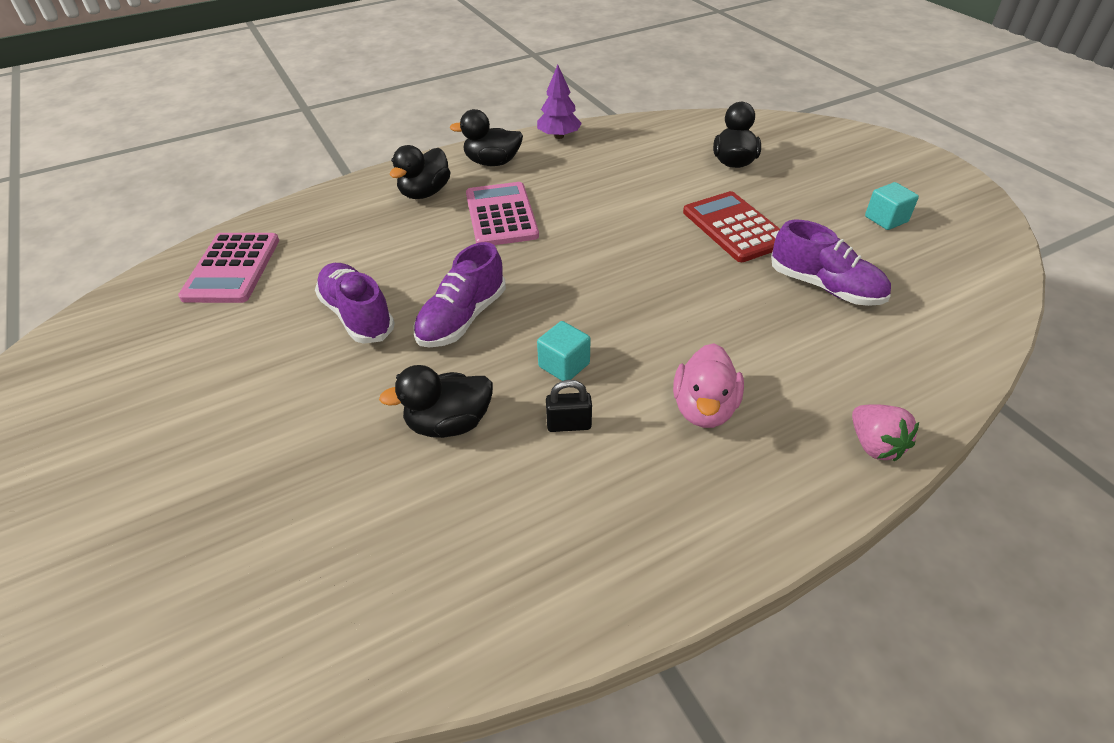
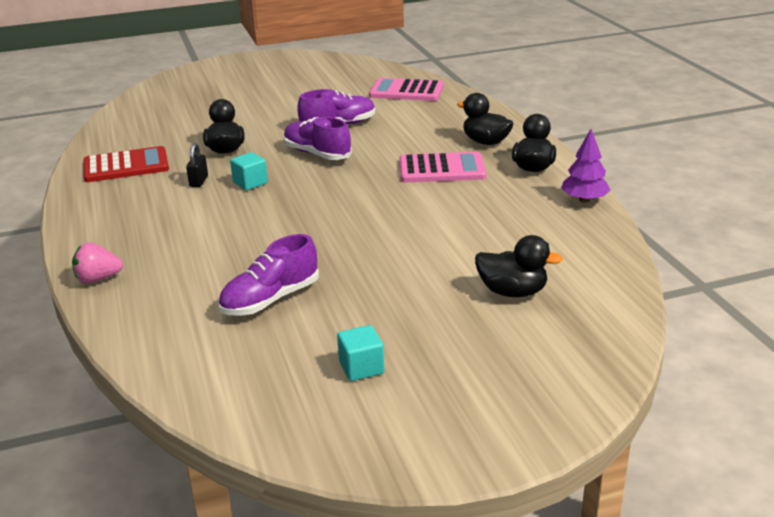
camera: 100 degrees right, 15 degrees down
pink duck [673,343,744,428] -> none
red calculator [683,191,780,262] -> red calculator moved to [84,146,169,182]

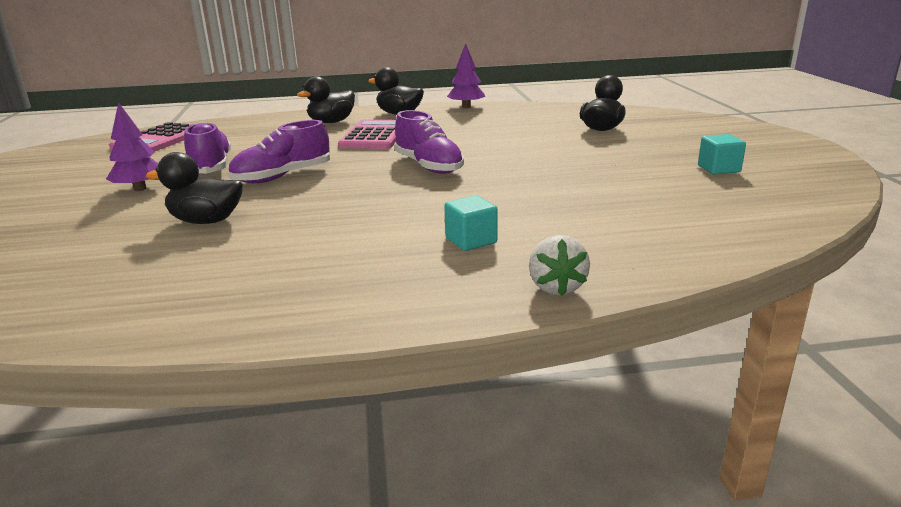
camera: 80 degrees left, 5 degrees down
pink strawberry [72,242,123,284] -> white strawberry [529,235,590,296]
red calculator [84,146,169,182] -> none
black padlock [186,143,208,187] -> none
purple shoe [218,234,319,316] -> purple shoe moved to [394,110,464,174]
turquoise cube [230,152,268,190] -> turquoise cube moved to [444,195,498,251]
none -> purple tree [106,102,158,191]

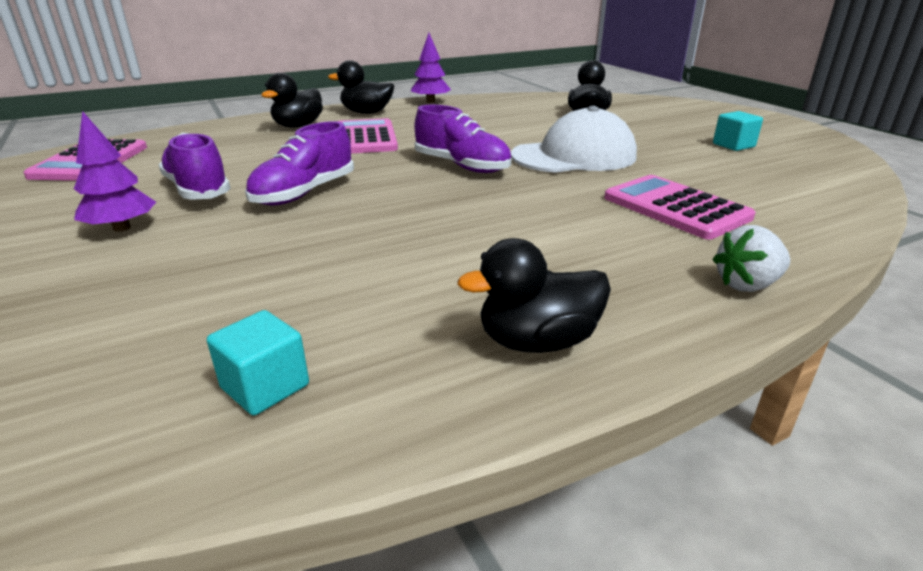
camera: 20 degrees left, 5 degrees up
black duck [146,152,243,224] -> black duck moved to [457,238,611,353]
turquoise cube [444,195,498,251] -> turquoise cube moved to [207,310,309,415]
white strawberry [529,235,590,296] -> white strawberry turned 90 degrees clockwise [712,225,790,292]
none -> white cap [511,106,637,173]
none -> pink calculator [604,175,755,240]

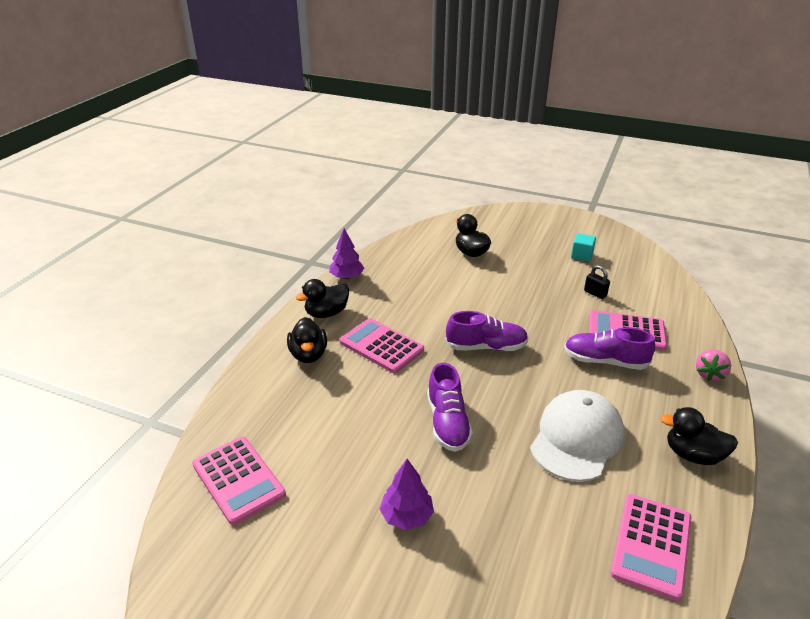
camera: 40 degrees left, 5 degrees up
purple shoe [159,133,230,200] -> purple shoe moved to [564,327,655,370]
turquoise cube [207,310,309,415] -> pink calculator [611,494,691,601]
black duck [457,238,611,353] -> black duck turned 75 degrees clockwise [660,407,738,465]
white cap [511,106,637,173] -> white cap moved to [530,390,625,482]
white strawberry [712,225,790,292] -> pink strawberry [696,349,731,381]
none -> black padlock [584,265,610,299]

